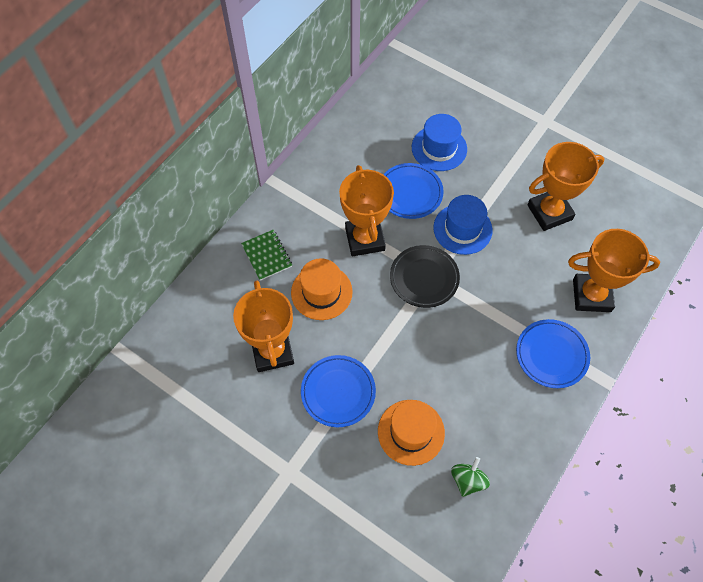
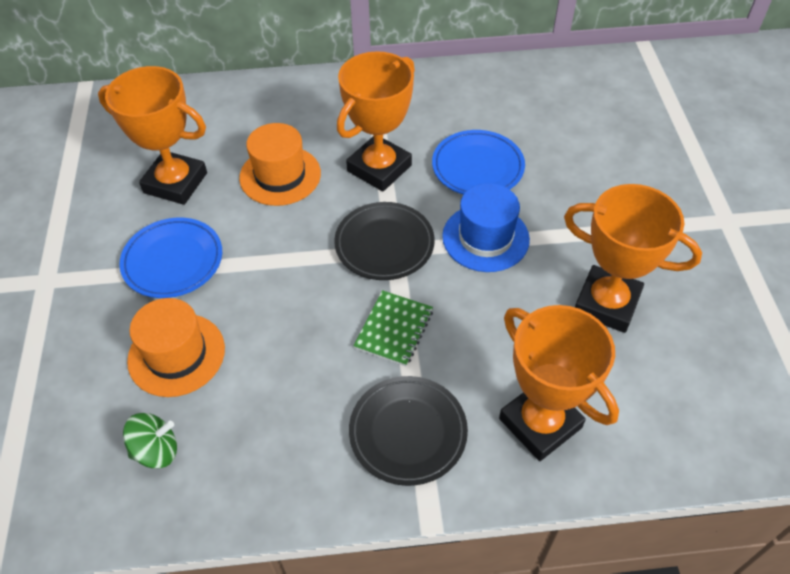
camera: 50 degrees right, 10 degrees down
orange trophy [233,281,294,372] -> orange trophy turned 75 degrees clockwise [98,66,207,205]
green notebook [241,230,292,281] -> green notebook moved to [353,290,433,366]
blue hat [412,114,467,171] -> none
blue plate [516,319,590,388] -> black plate [349,376,468,486]

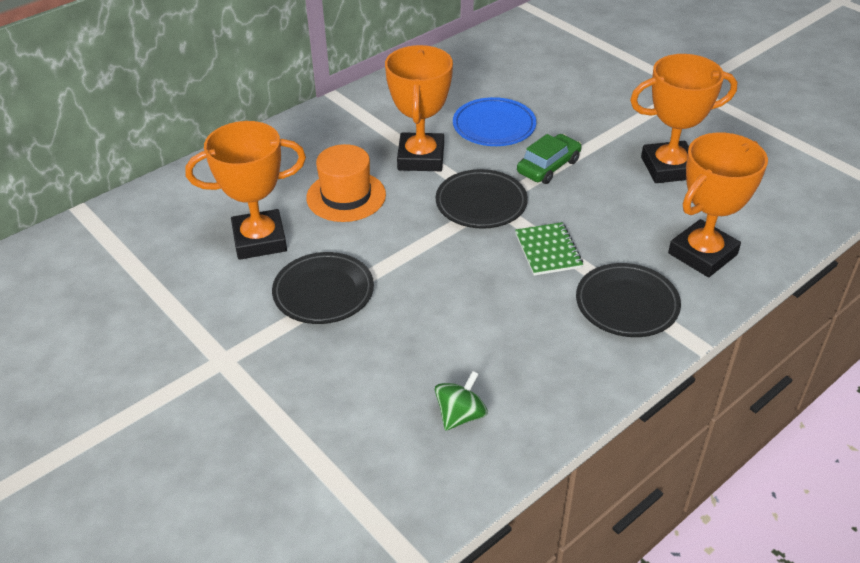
camera: 35 degrees left, 10 degrees down
blue plate [119,218,222,298] -> black plate [272,252,374,324]
orange hat [127,298,225,397] -> none
blue hat [442,183,530,272] -> green car [517,134,582,184]
orange trophy [499,305,619,461] -> orange trophy turned 60 degrees counterclockwise [668,132,768,277]

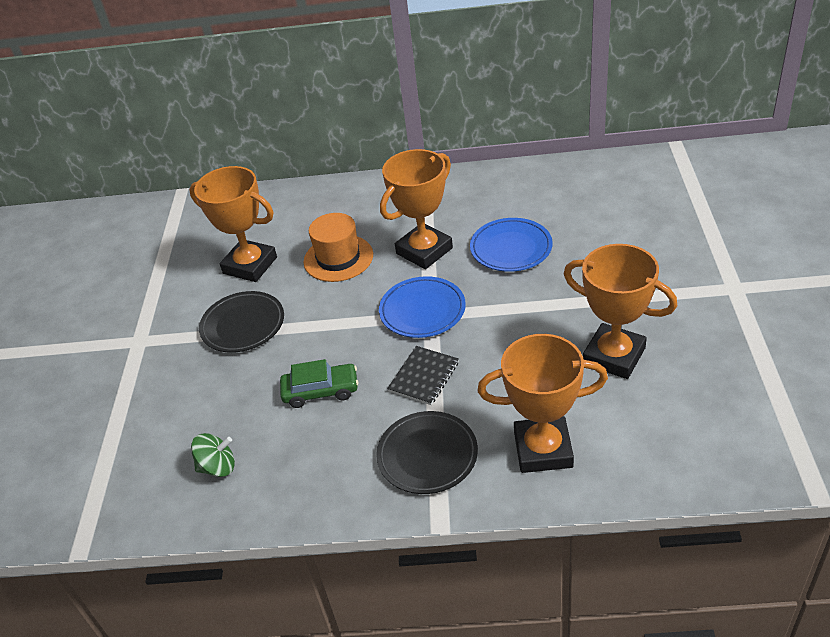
camera: 45 degrees right, 0 degrees up
black plate [435,169,528,229] -> blue plate [379,276,466,338]
green notebook [515,222,583,276] -> black notebook [387,346,459,405]
green car [517,134,582,184] -> green car moved to [280,359,359,408]

